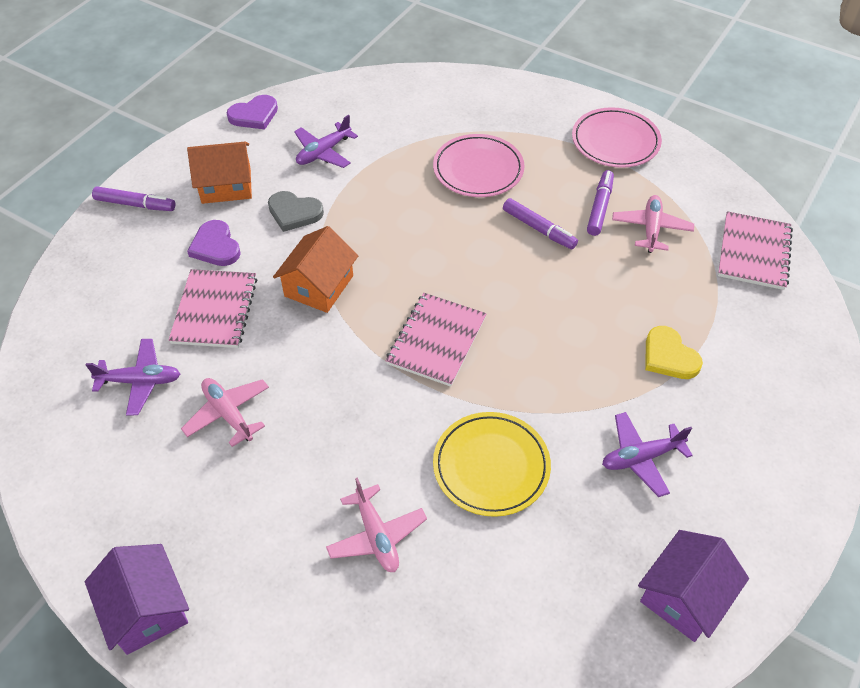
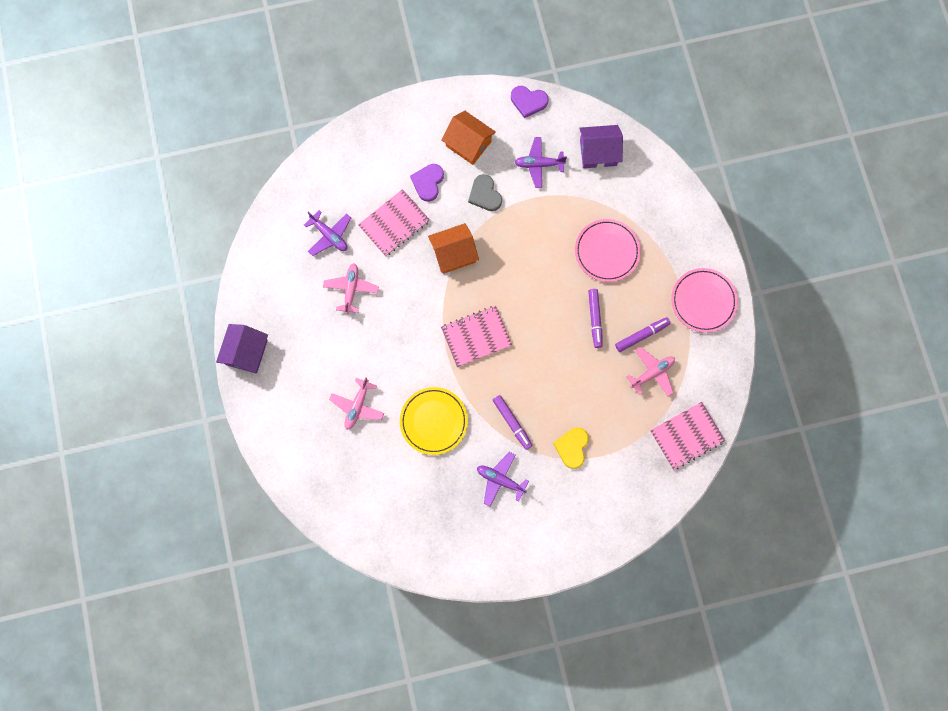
camera: 45 degrees right, 25 degrees up
purple marker [92,186,175,211] -> purple marker moved to [493,395,533,450]
purple house [638,530,749,642] -> purple house moved to [579,125,623,168]

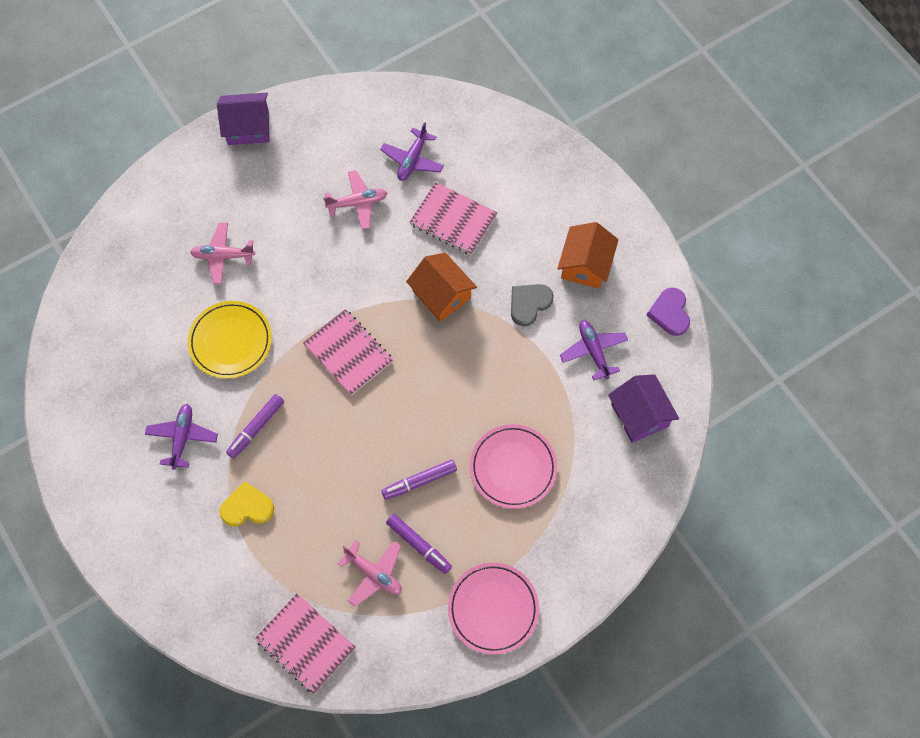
camera: 70 degrees right, 10 degrees down
purple heart [410,164,444,202] -> none

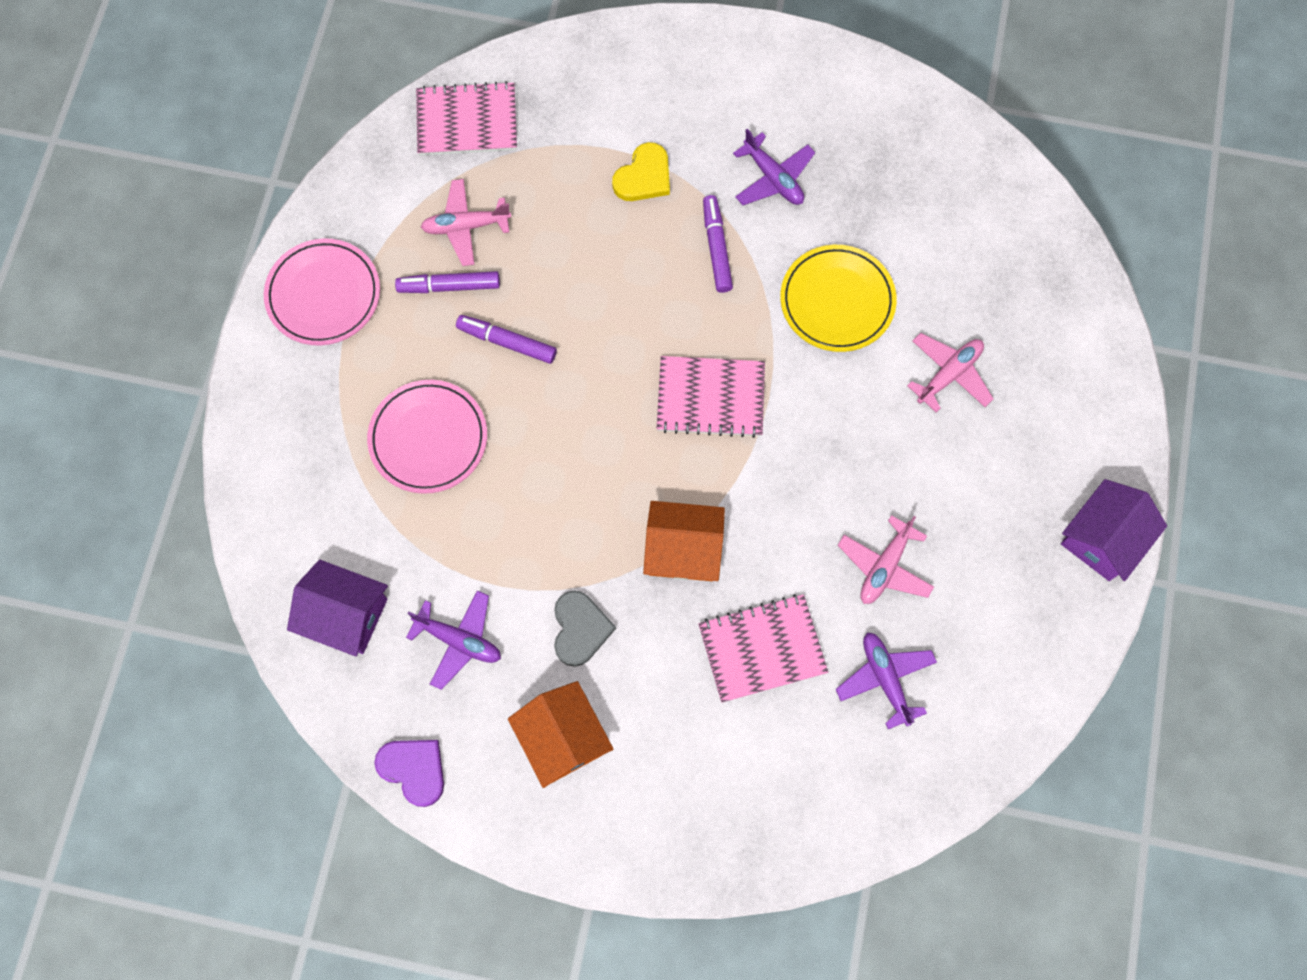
camera: 135 degrees right, 5 degrees up
purple marker [381,459,457,500] -> purple marker turned 90 degrees counterclockwise [456,315,557,364]

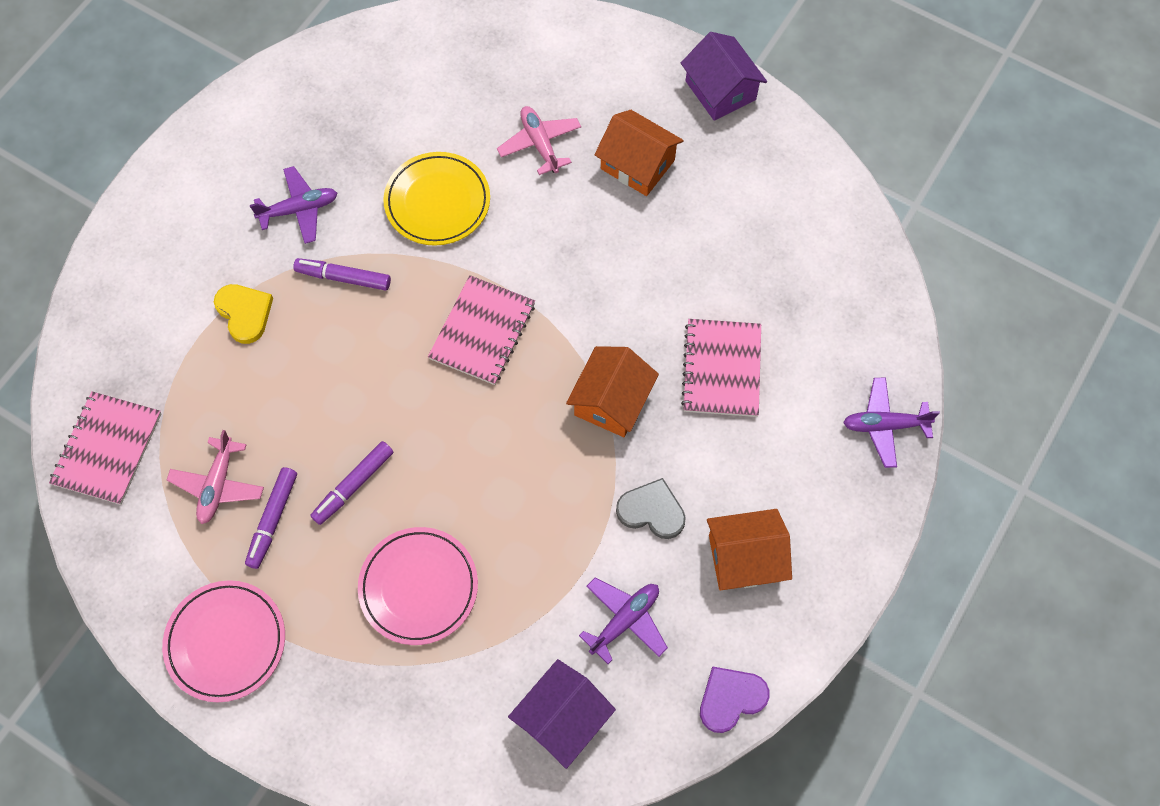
camera: 70 degrees left, 5 degrees down
purple plane [835,632,937,729] -> purple plane moved to [843,377,940,468]
pink plane [838,515,934,604] -> none
none -> orange house [594,110,684,196]

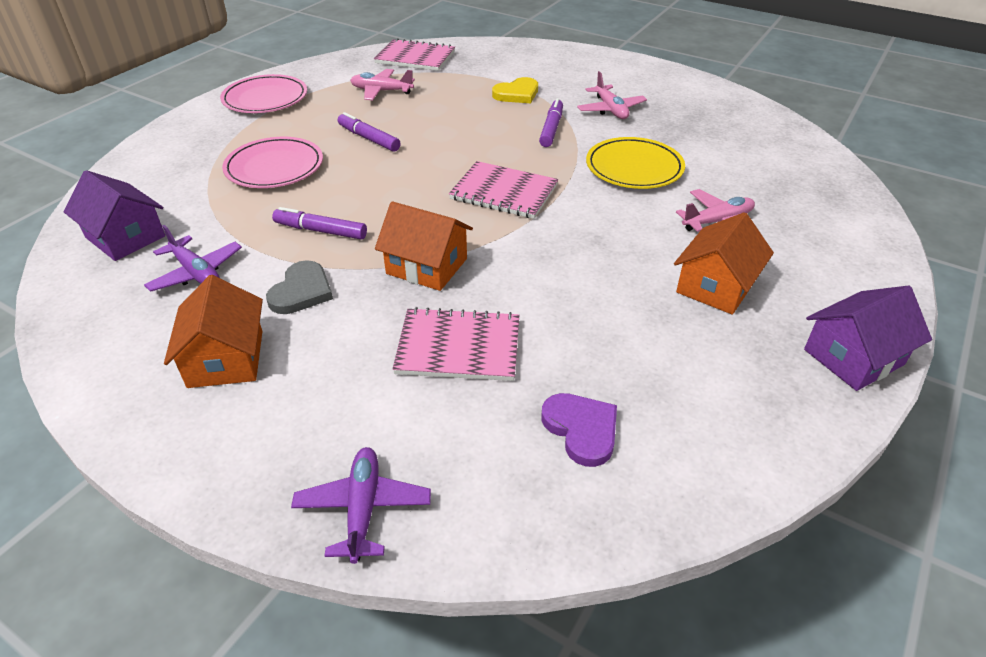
camera: 90 degrees right, 25 degrees down
purple marker [245,467,297,569] -> purple marker moved to [272,207,367,239]
purple plane [250,166,337,244] -> pink plane [577,71,647,119]
purple heart [700,667,770,733] -> purple heart moved to [541,393,617,467]

